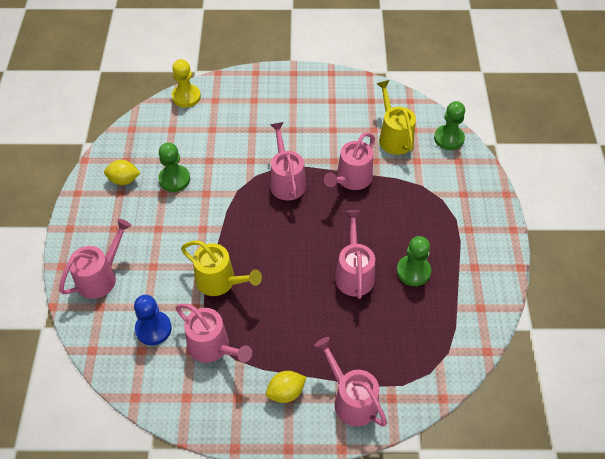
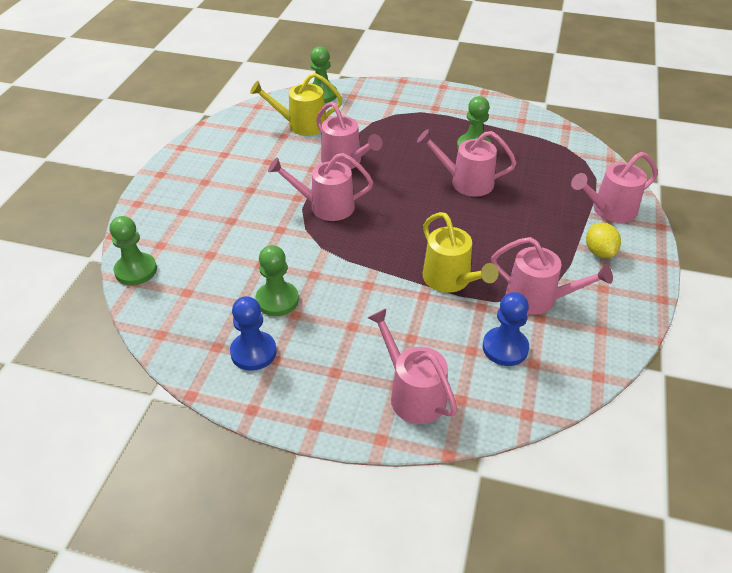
camera: 75 degrees left, 10 degrees down
yellow lemon [104,160,140,185] -> blue pawn [230,296,277,371]
yellow pawn [172,59,201,108] -> green pawn [110,216,157,285]
pink watering can [176,304,252,363] -> pink watering can turned 60 degrees clockwise [491,237,613,315]
yellow watering can [181,240,262,296] -> yellow watering can turned 105 degrees clockwise [423,212,499,293]

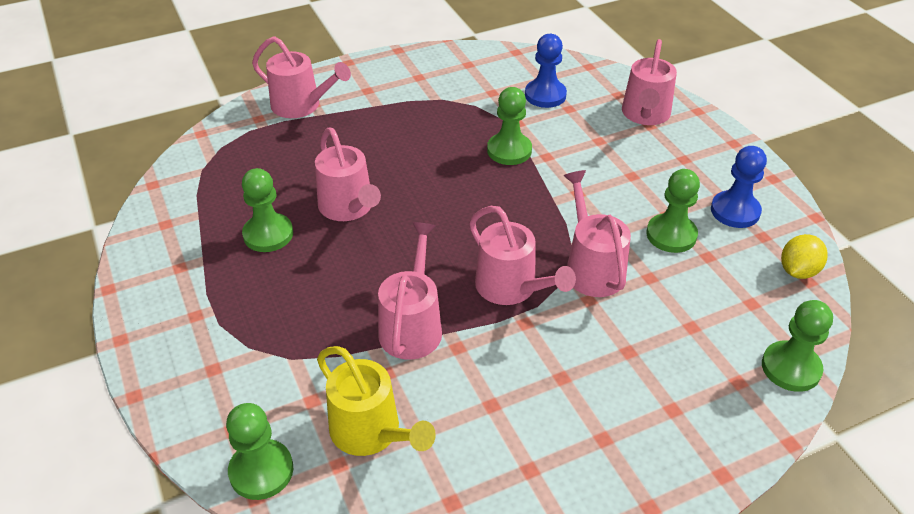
camera: 130 degrees left, 0 degrees up
yellow watering can [423,212,499,293] -> green pawn [487,87,532,165]
pink watering can [491,237,613,315] -> pink watering can moved to [564,170,631,297]
yellow lemon [586,223,621,258] -> yellow lemon moved to [781,234,827,279]

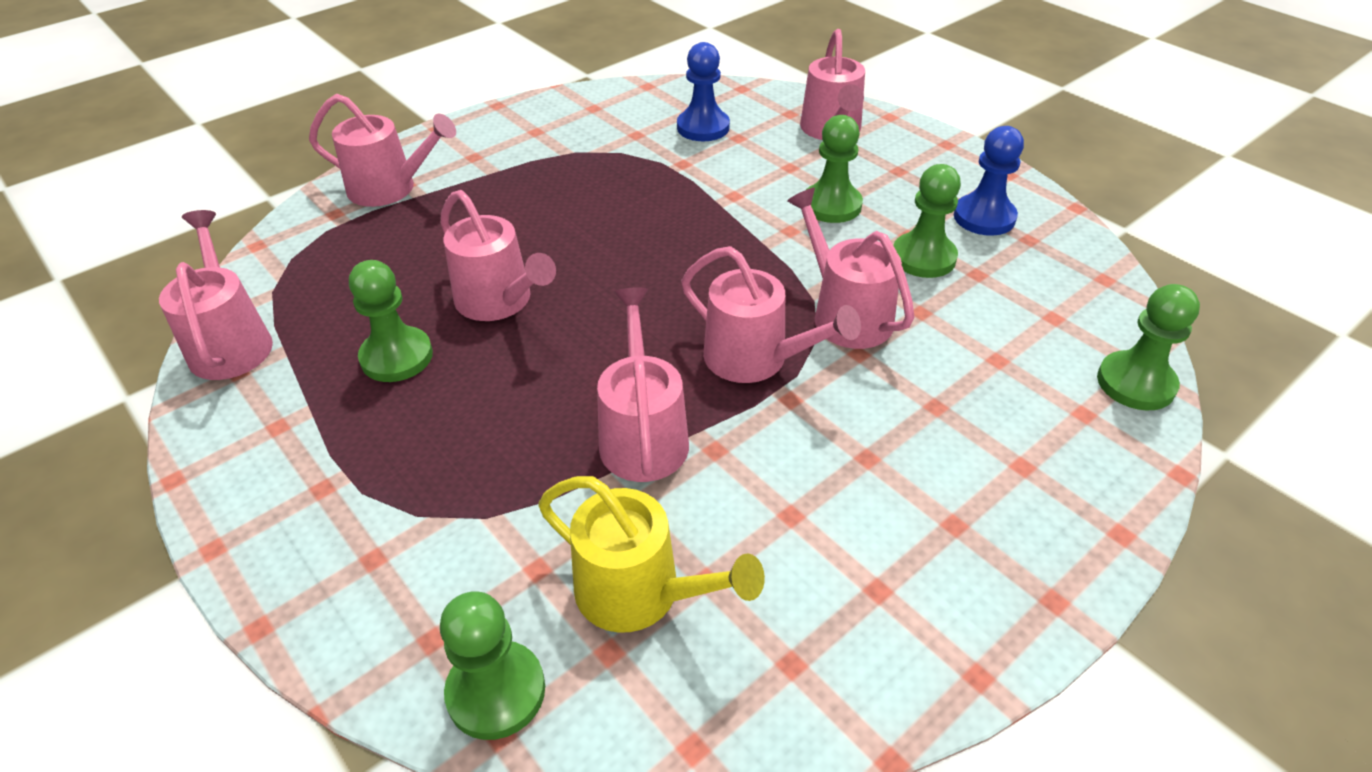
camera: 15 degrees left, 0 degrees up
green pawn [487,87,532,165] -> green pawn moved to [806,115,863,223]
yellow lemon [781,234,827,279] -> none
none -> pink watering can [159,210,273,380]

